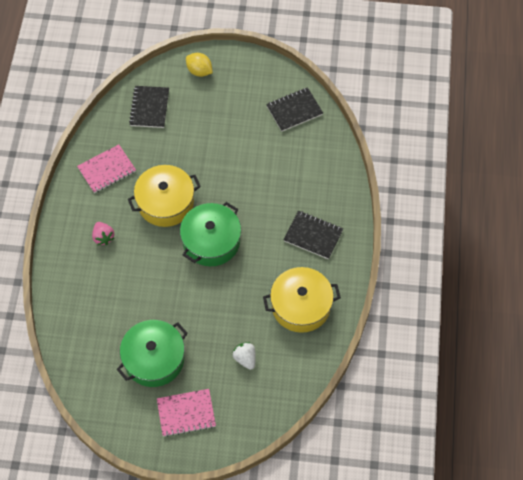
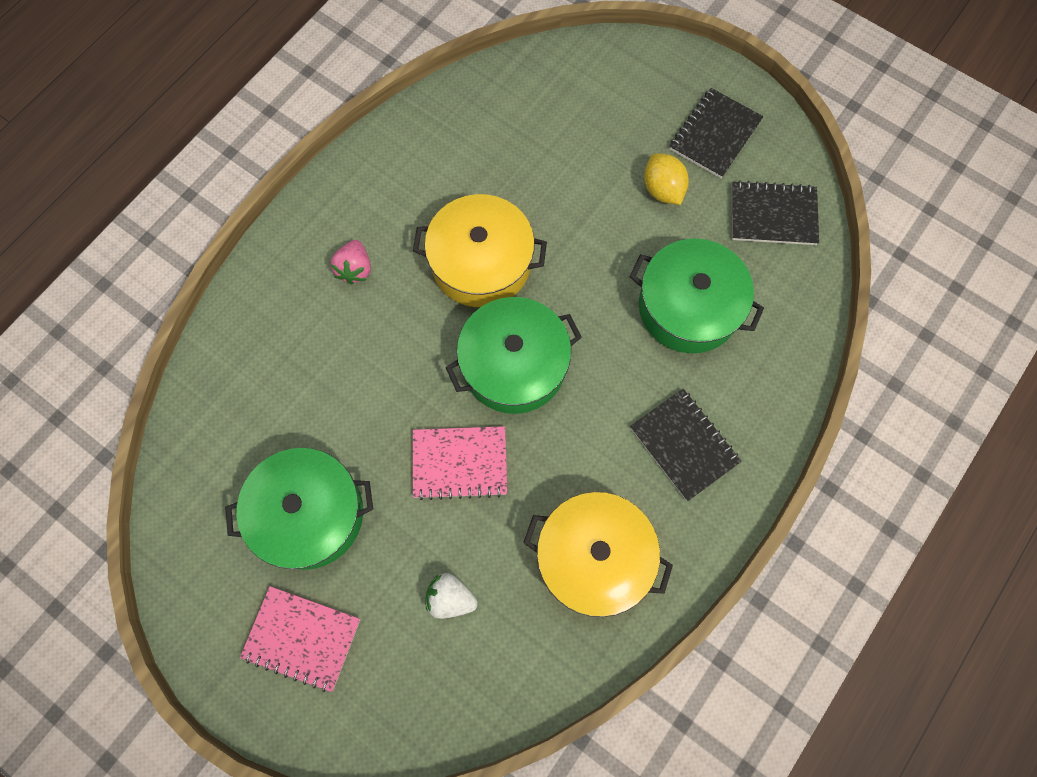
camera: 30 degrees right, 10 degrees up
pink notebook [77,145,136,193] -> pink notebook moved to [413,426,507,500]
black notebook [129,86,169,128] -> black notebook moved to [670,88,763,178]
yellow lemon [186,53,213,77] -> yellow lemon moved to [644,153,689,205]
white strawberry [232,342,256,370] -> white strawberry turned 75 degrees counterclockwise [425,573,478,619]
none -> green pot [629,239,764,353]

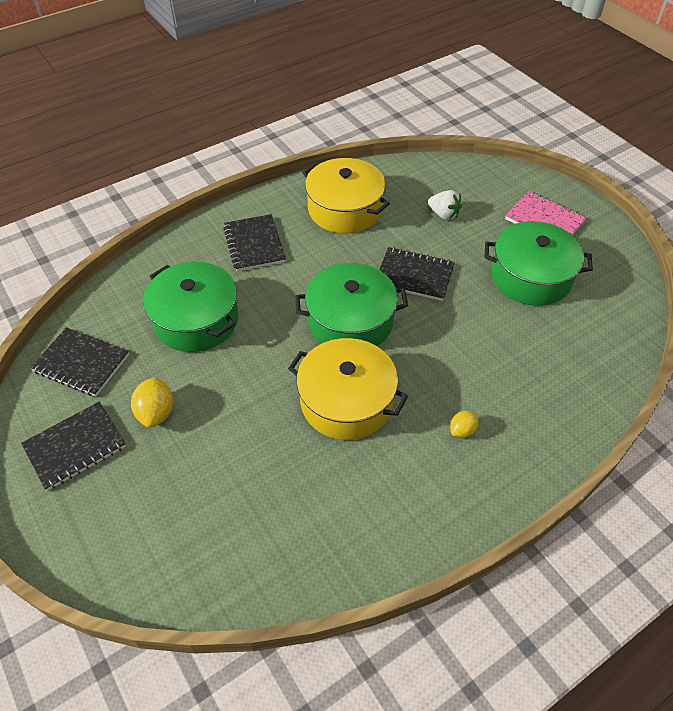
camera: 160 degrees left, 20 degrees down
pink strawberry [331,240,371,285] -> yellow lemon [450,411,479,438]
pink notebook [413,426,507,500] -> black notebook [379,247,455,301]

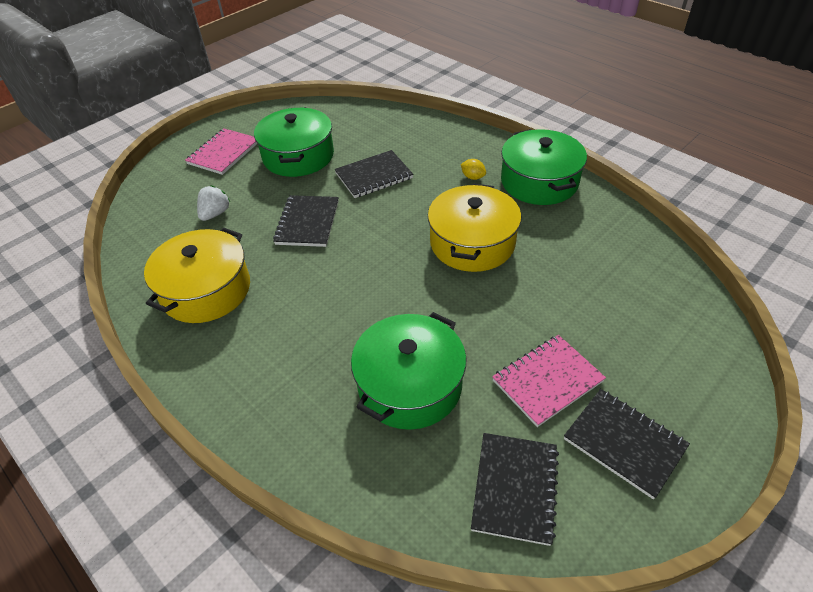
camera: 100 degrees left, 5 degrees down
yellow lemon [131,377,173,428] -> pink notebook [492,335,606,427]
black notebook [223,214,286,271] -> black notebook moved to [334,150,413,198]
green pot [295,263,408,346] -> green pot moved to [501,129,587,205]

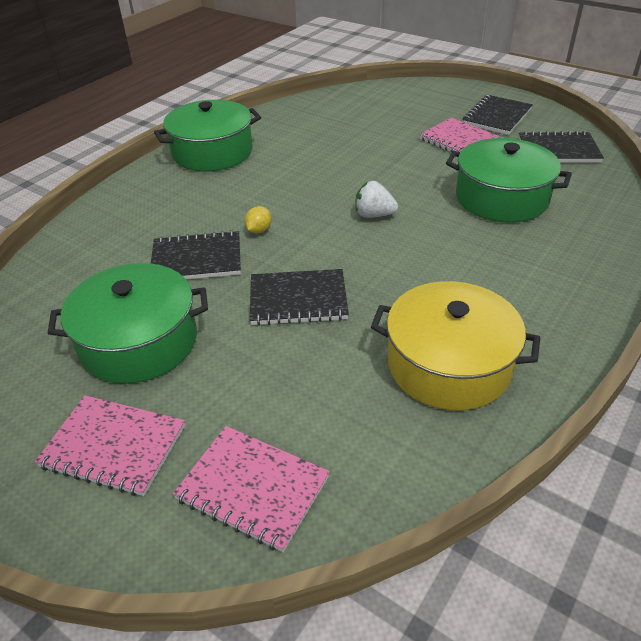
camera: 100 degrees left, 5 degrees down
white strawberry [197,185,230,221] -> white strawberry moved to [355,181,398,218]
black notebook [334,150,413,198] -> black notebook turned 60 degrees counterclockwise [151,230,241,279]
yellow pot [428,183,521,272] -> none
yellow lemon [461,159,486,180] -> yellow lemon moved to [245,206,272,234]
none -> pink notebook [173,426,330,552]

